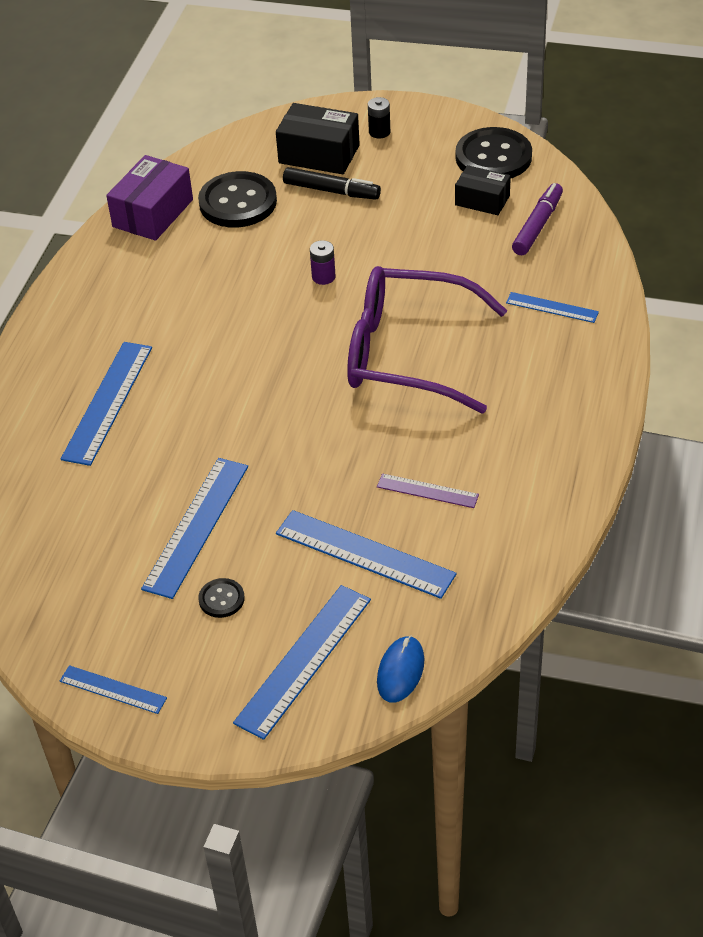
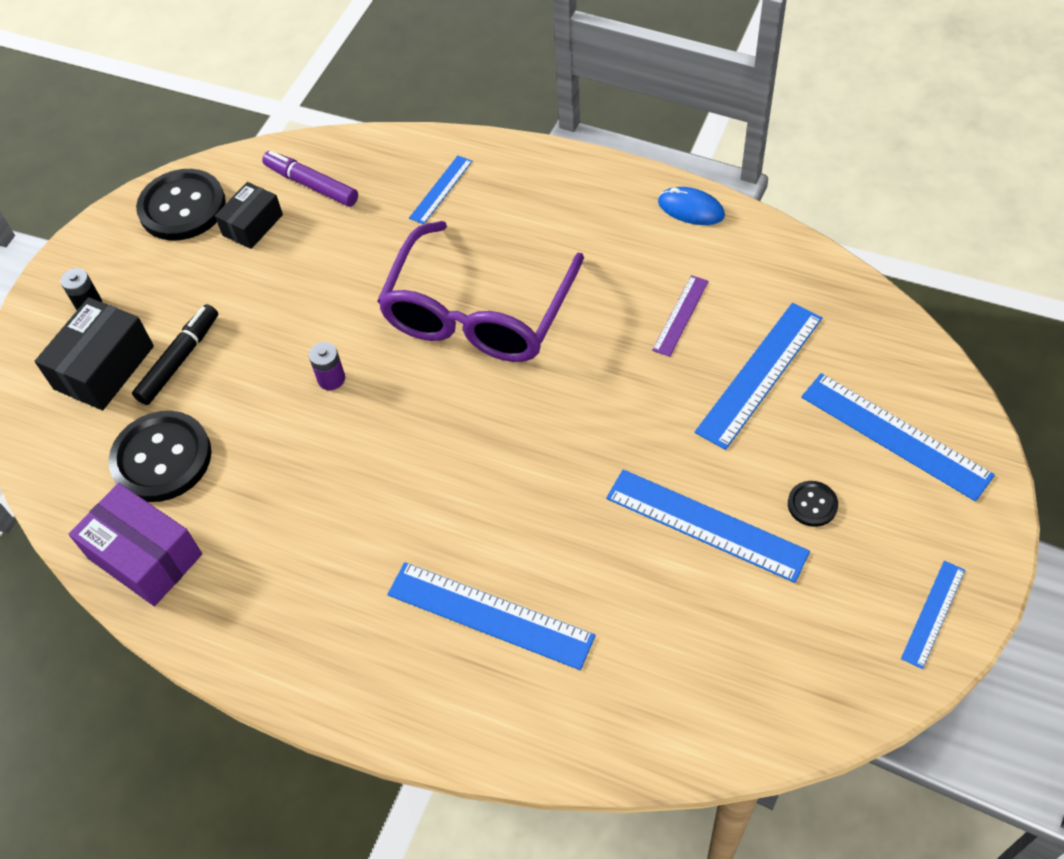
camera: 80 degrees left, 10 degrees up
blue mouse [377,636,424,703] -> blue mouse moved to [658,187,725,225]

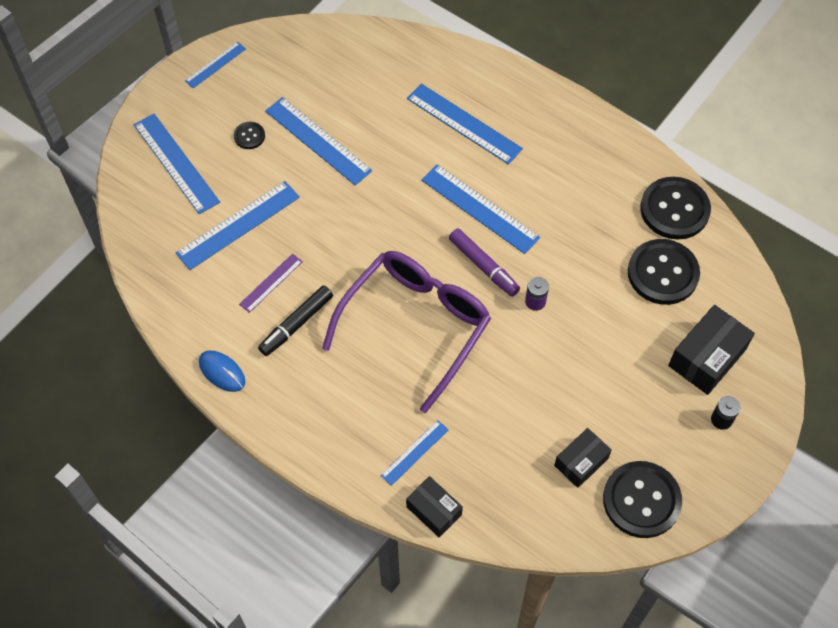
camera: 170 degrees left, 5 degrees up
purple box [69,483,202,606] -> black button [640,177,711,239]
black marker [132,304,218,405] -> black marker moved to [258,285,333,356]
purple marker [262,151,358,207] -> purple marker moved to [449,228,520,297]
none -> black box [406,476,463,537]
none -> blue ruler [422,164,540,254]

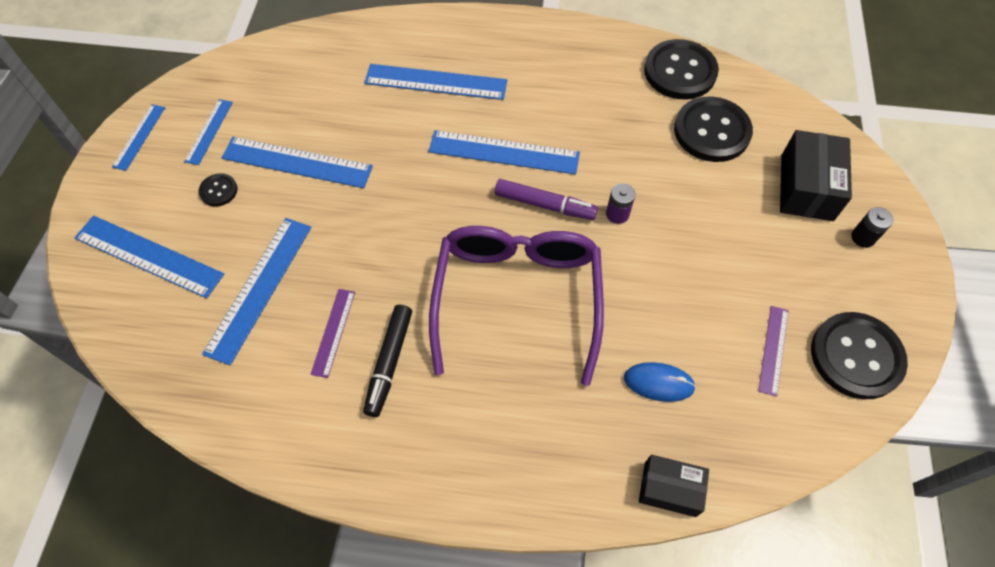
camera: 30 degrees left, 0 degrees up
blue mouse [199,351,245,392] -> blue mouse moved to [624,362,696,402]
blue ruler [380,420,449,486] -> blue ruler moved to [184,99,233,165]
black box [554,428,612,488] -> purple ruler [758,306,789,397]

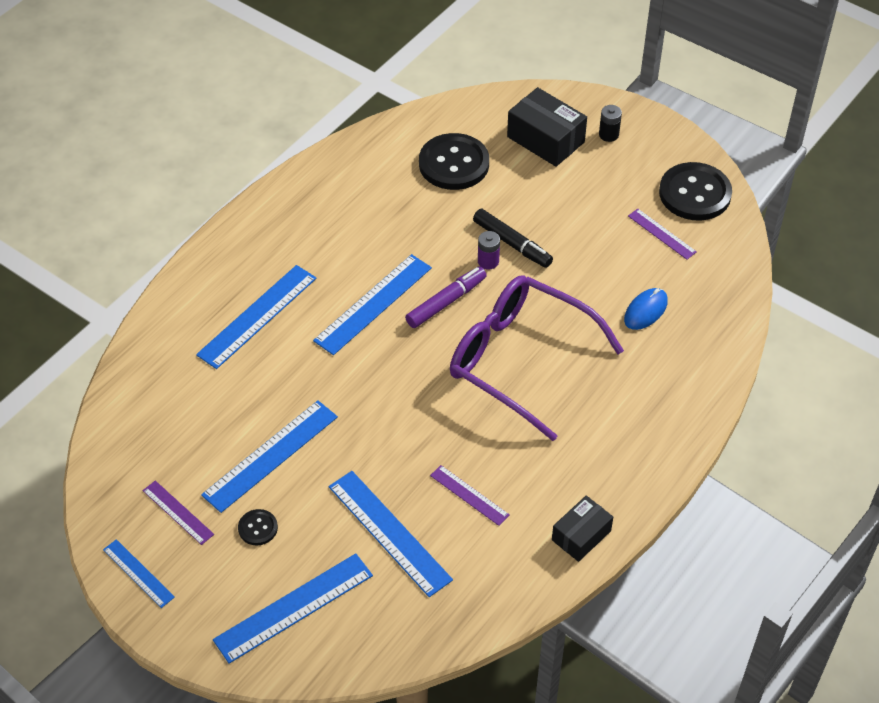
camera: 60 degrees left, 10 degrees down
blue ruler [184,99,233,165] -> purple ruler [143,481,214,545]
black marker [363,305,412,417] -> black marker moved to [473,209,553,268]
black box [639,455,709,517] -> black box moved to [552,496,613,562]
black button [644,39,719,100] -> none

